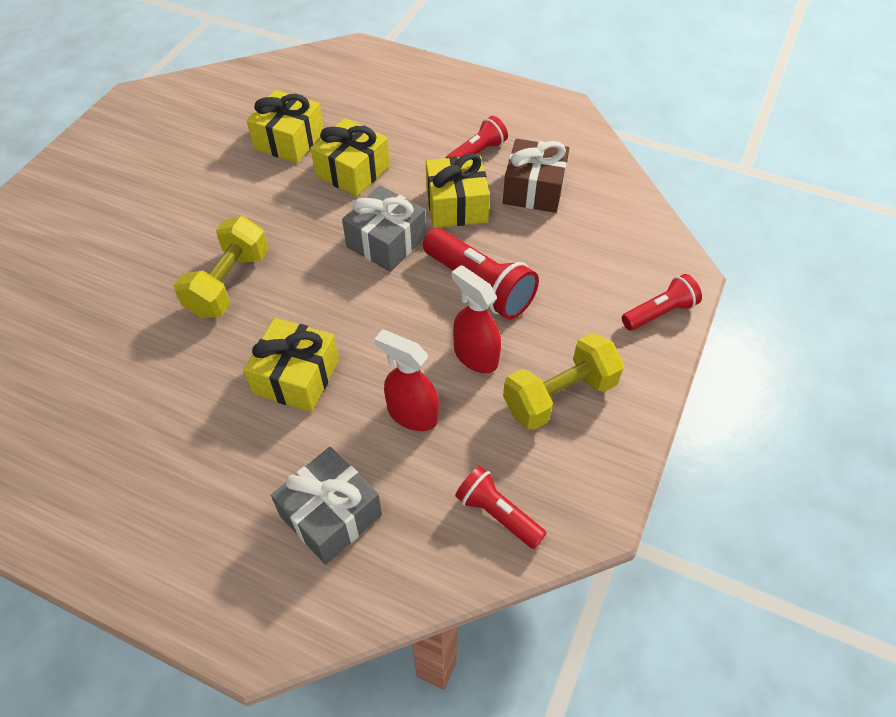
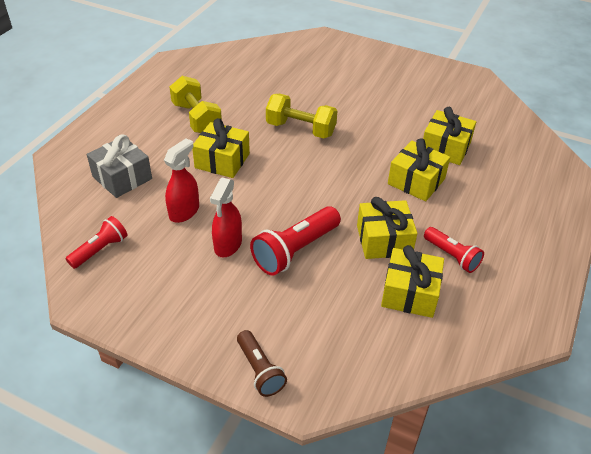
camera: 90 degrees right, 10 degrees down
grey gift [342,185,426,272] -> none
red spray bottle [452,265,501,373] -> red spray bottle turned 150 degrees clockwise [210,178,242,258]
brown gift [503,139,569,213] -> yellow gift [381,245,444,318]
yellow dumbbell [503,333,624,430] -> yellow dumbbell moved to [169,76,222,133]
red flashlight [622,274,702,331] -> brown flashlight [237,330,287,397]

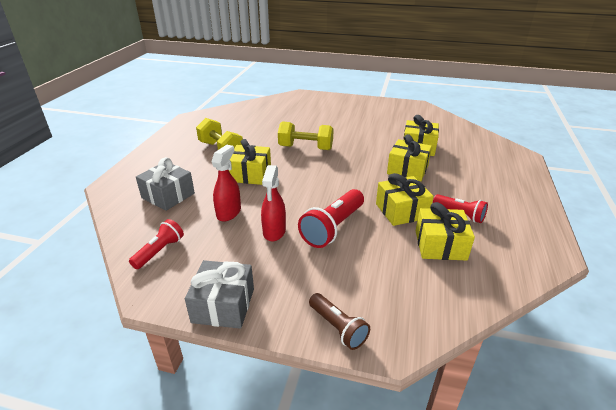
camera: 10 degrees left, 10 degrees down
none -> grey gift [185,260,254,329]

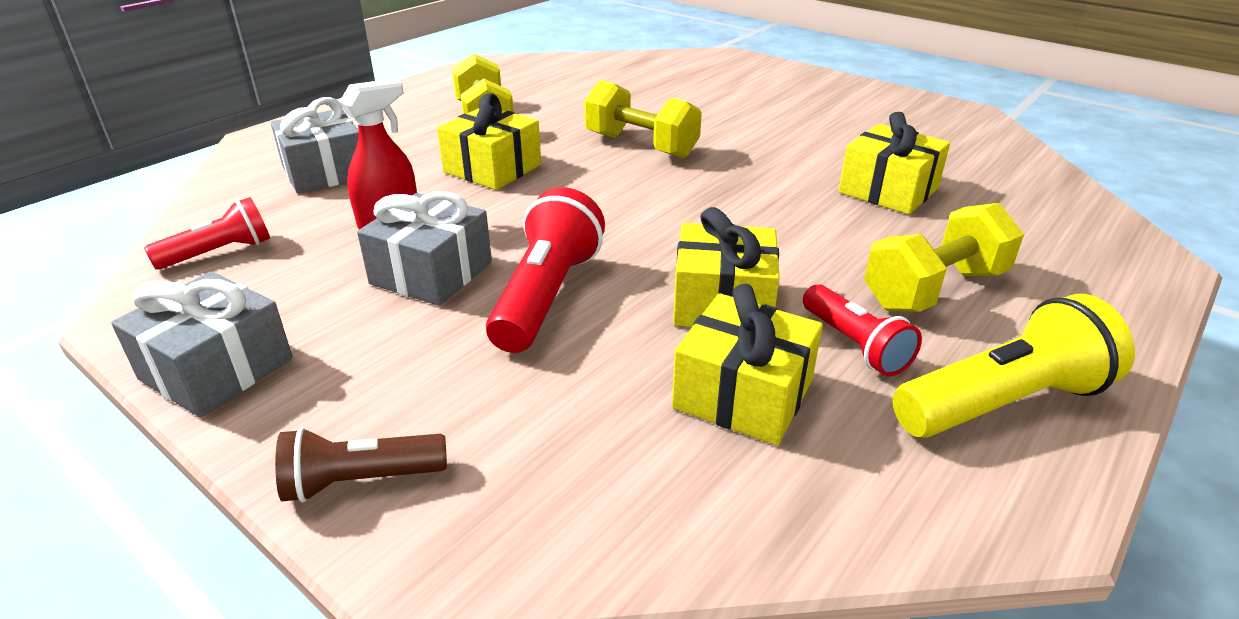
camera: 25 degrees right, 0 degrees up
red spray bottle [261,165,286,241] -> grey gift [357,191,492,306]
red flashlight [298,189,364,248] -> red flashlight turned 135 degrees clockwise [486,187,605,353]
brown flashlight [309,293,370,350] -> brown flashlight turned 90 degrees clockwise [275,427,447,502]
yellow gift [387,134,432,181] -> none
none -> yellow dumbbell [864,203,1024,312]
none -> yellow flashlight [892,294,1135,438]

